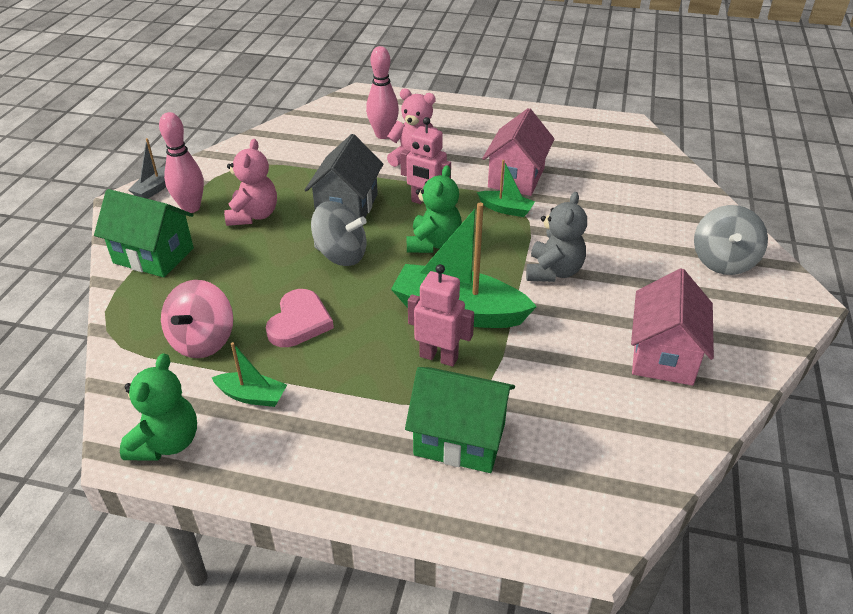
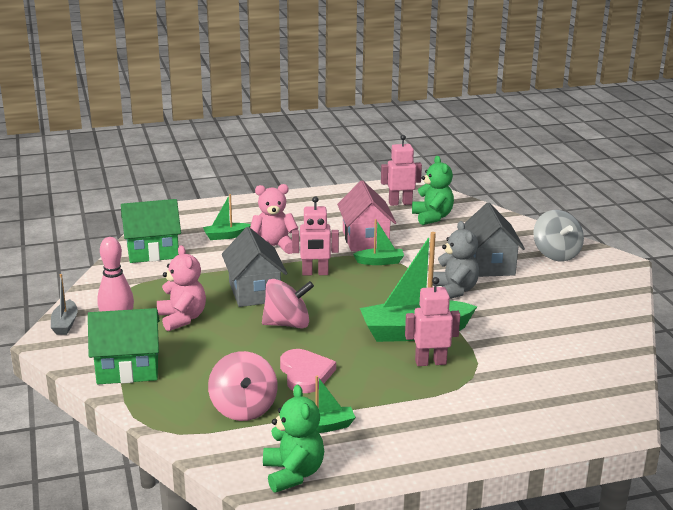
camera: 30 degrees left, 15 degrees down
grey spinning top [311,201,367,266] -> pink spinning top [262,279,314,328]
pink bowling pin [366,46,399,139] -> green boat [203,194,251,240]
green house [405,367,515,473] -> green house moved to [121,199,181,263]
green teddy bear [407,165,462,253] -> green teddy bear moved to [412,156,454,225]
pink house [631,268,714,386] -> none
none -> pink robot [381,135,422,206]
none -> grey house [464,203,525,277]

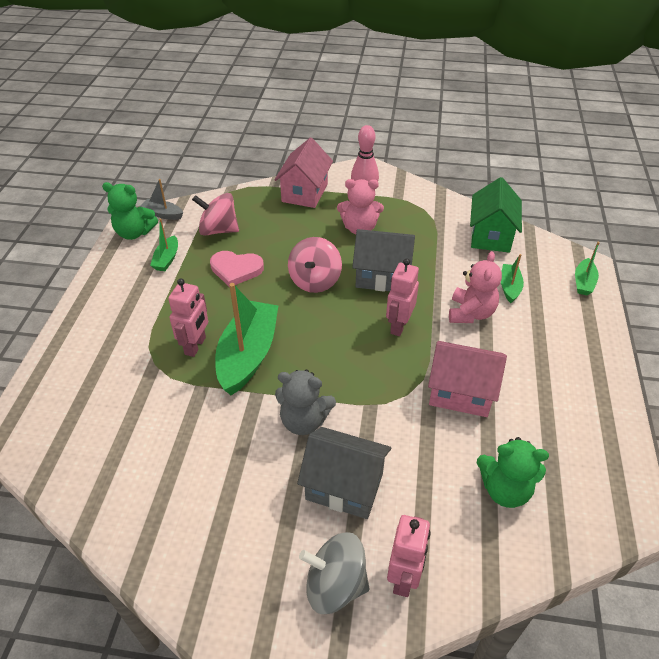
camera: 115 degrees right, 20 degrees up
grey boat [51,274,78,335] -> grey boat moved to [140,179,183,220]
green house [88,308,160,384] -> pink house [274,137,333,208]
green boat [353,219,404,265] -> green boat moved to [575,242,600,295]
pink robot [381,135,422,206] -> pink robot moved to [387,515,431,597]

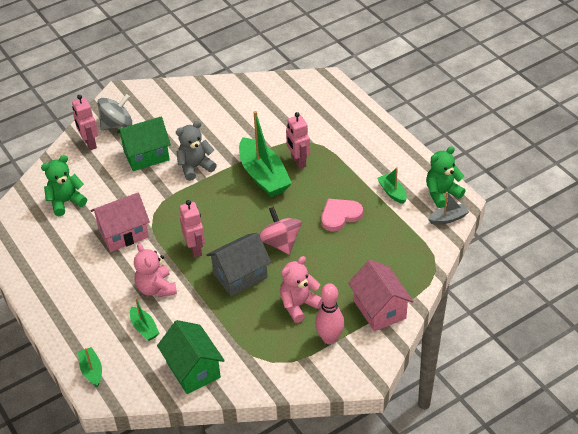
camera: 140 degrees right, 0 degrees up
pink spinning top [192,193,239,236] -> none
grey house [297,427,391,519] -> green house [117,117,171,171]

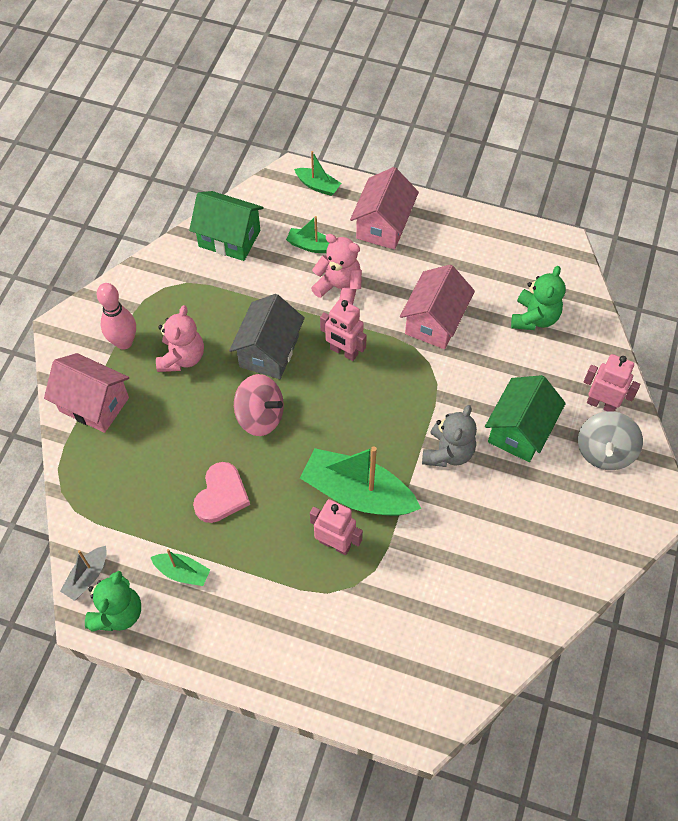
camera: 140 degrees right, 15 degrees up
none -> pink house [350,167,419,250]

